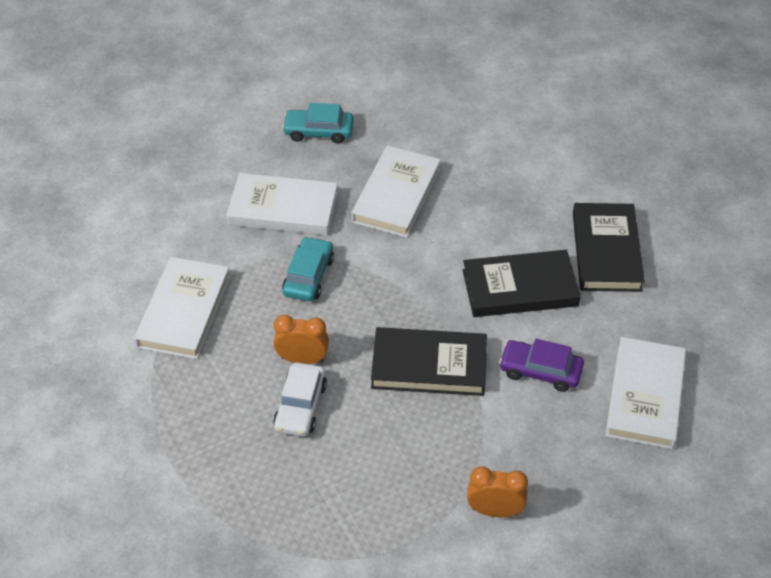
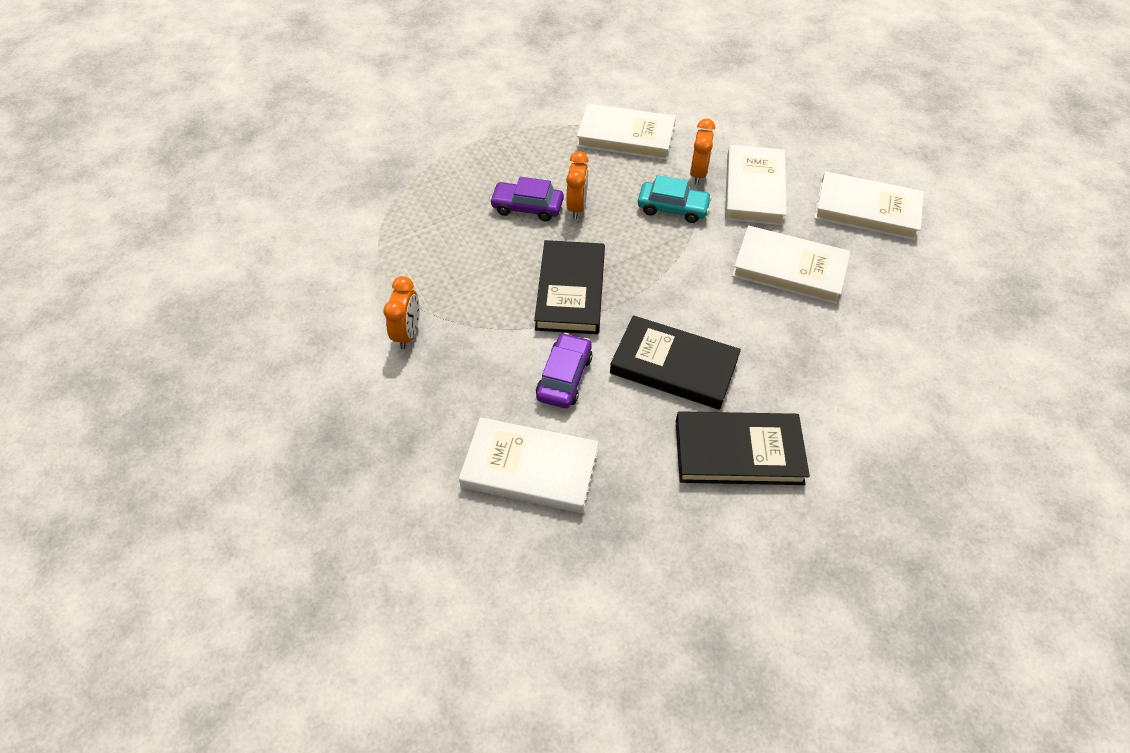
camera: 90 degrees right, 5 degrees up
white car [273,363,327,437] -> purple car [490,177,564,221]
turquoise car [282,103,354,144] -> white book [814,171,924,241]
black book [463,250,581,317] -> black book turned 60 degrees counterclockwise [610,315,741,410]
none -> orange clock [690,119,715,185]

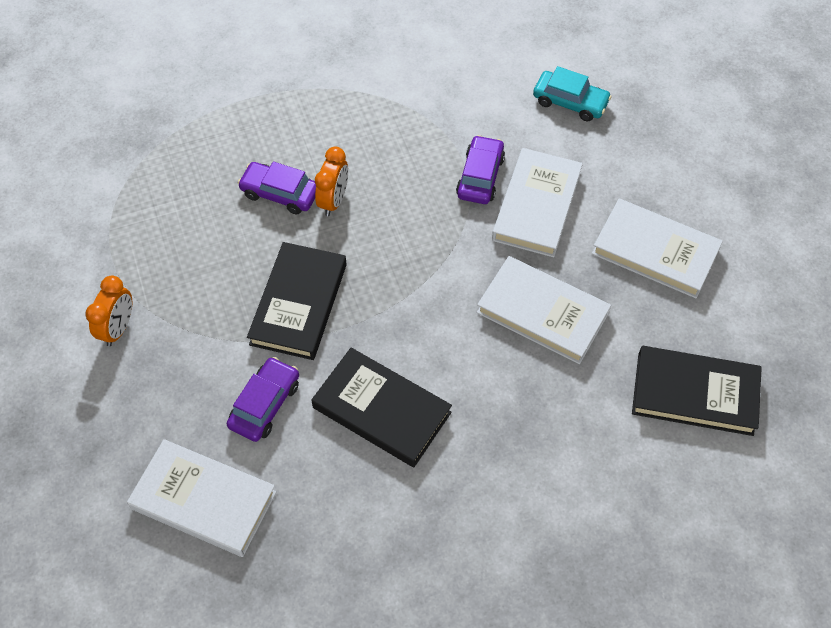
camera: 10 degrees right, 5 degrees up
white book [577,103,676,160] -> none
turquoise car [638,175,712,223] -> turquoise car moved to [533,66,612,122]
black book [676,411,810,485] -> black book moved to [632,346,762,436]
orange clock [690,119,715,185] -> purple car [456,135,505,204]

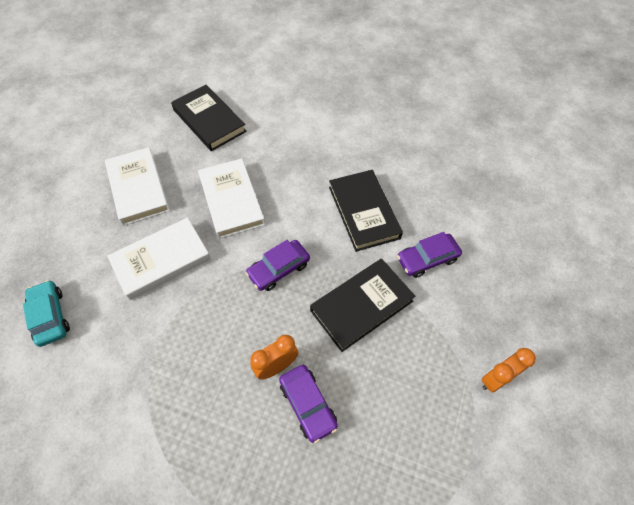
camera: 140 degrees left, 0 degrees up
white book [127,439,277,557] -> none
purple car [456,135,505,204] -> purple car moved to [246,240,310,291]

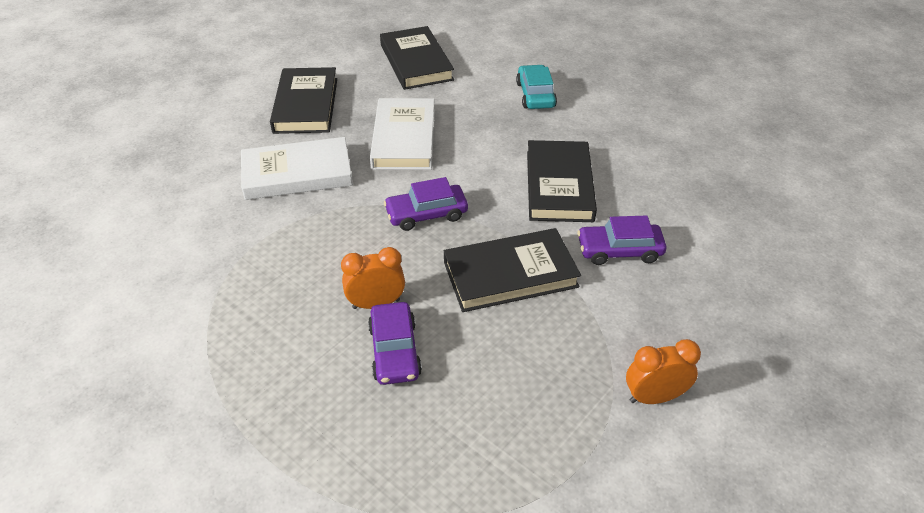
camera: 20 degrees right, 15 degrees down
turquoise car [23,280,70,347] -> turquoise car moved to [516,65,557,109]
white book [105,147,170,226] -> black book [270,67,337,134]

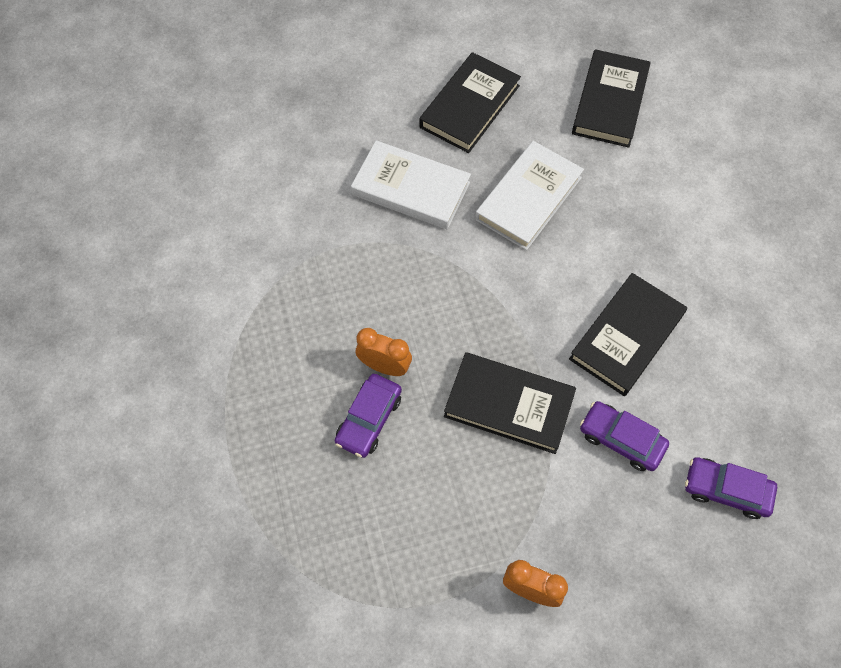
camera: 35 degrees right, 20 degrees up
purple car [384,177,468,231] -> purple car moved to [685,457,777,519]
turquoise car [516,65,557,109] -> none

